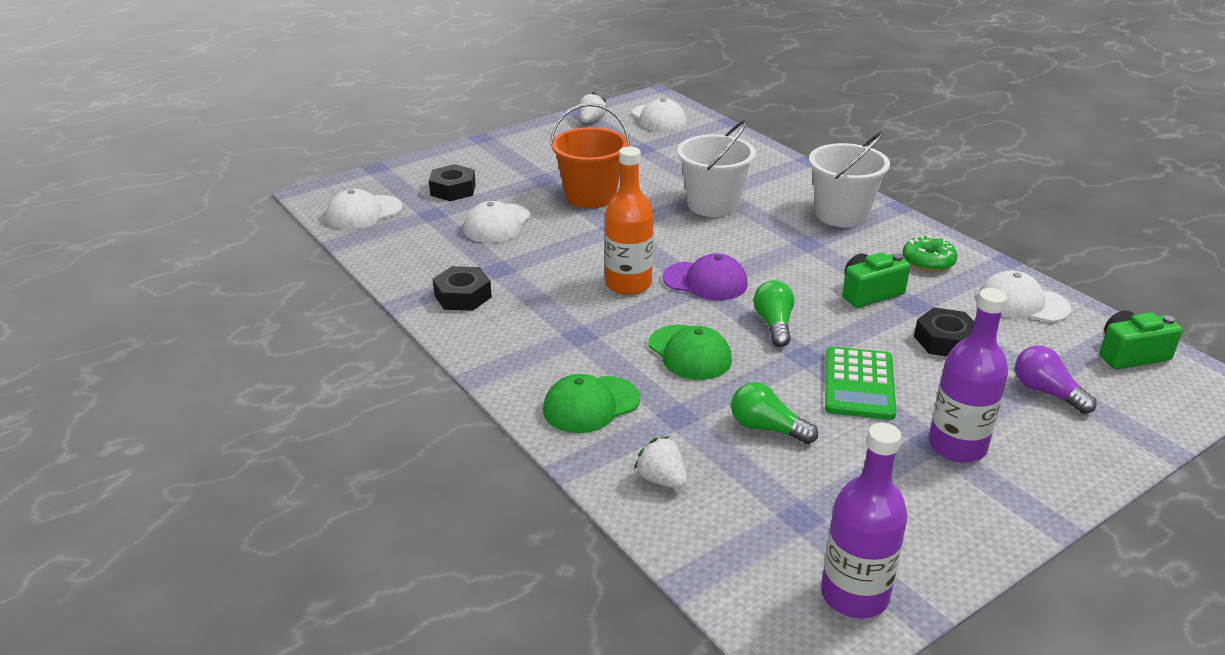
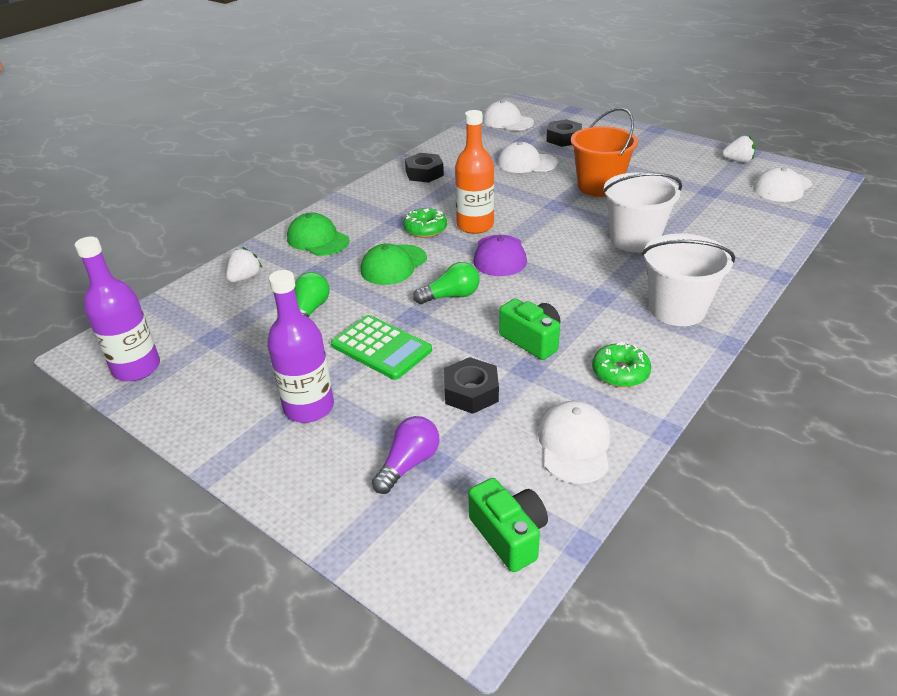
camera: 75 degrees right, 5 degrees up
green calculator [825,347,896,420] -> green calculator turned 135 degrees counterclockwise [331,315,432,380]
none -> green donut [403,208,447,238]

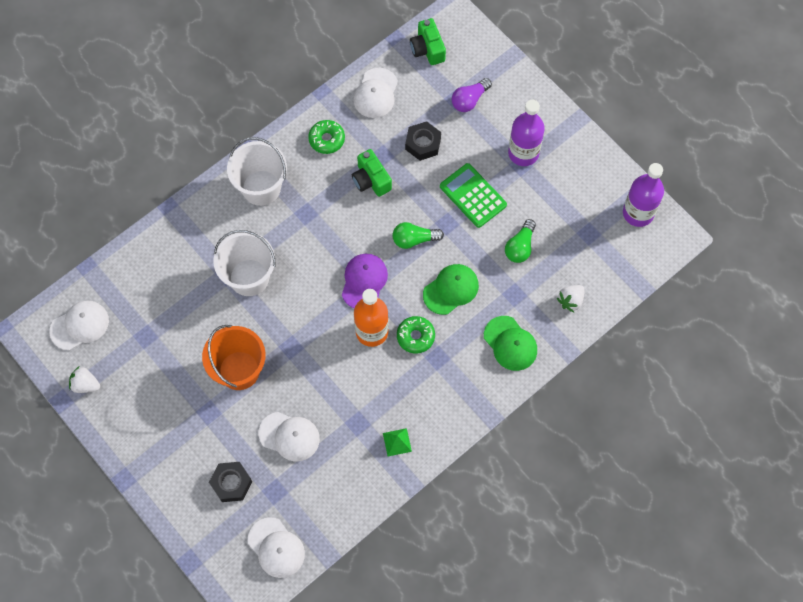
camera: 170 degrees left, 30 degrees up
black nut [405,153,444,183] -> green pyramid [383,428,412,456]

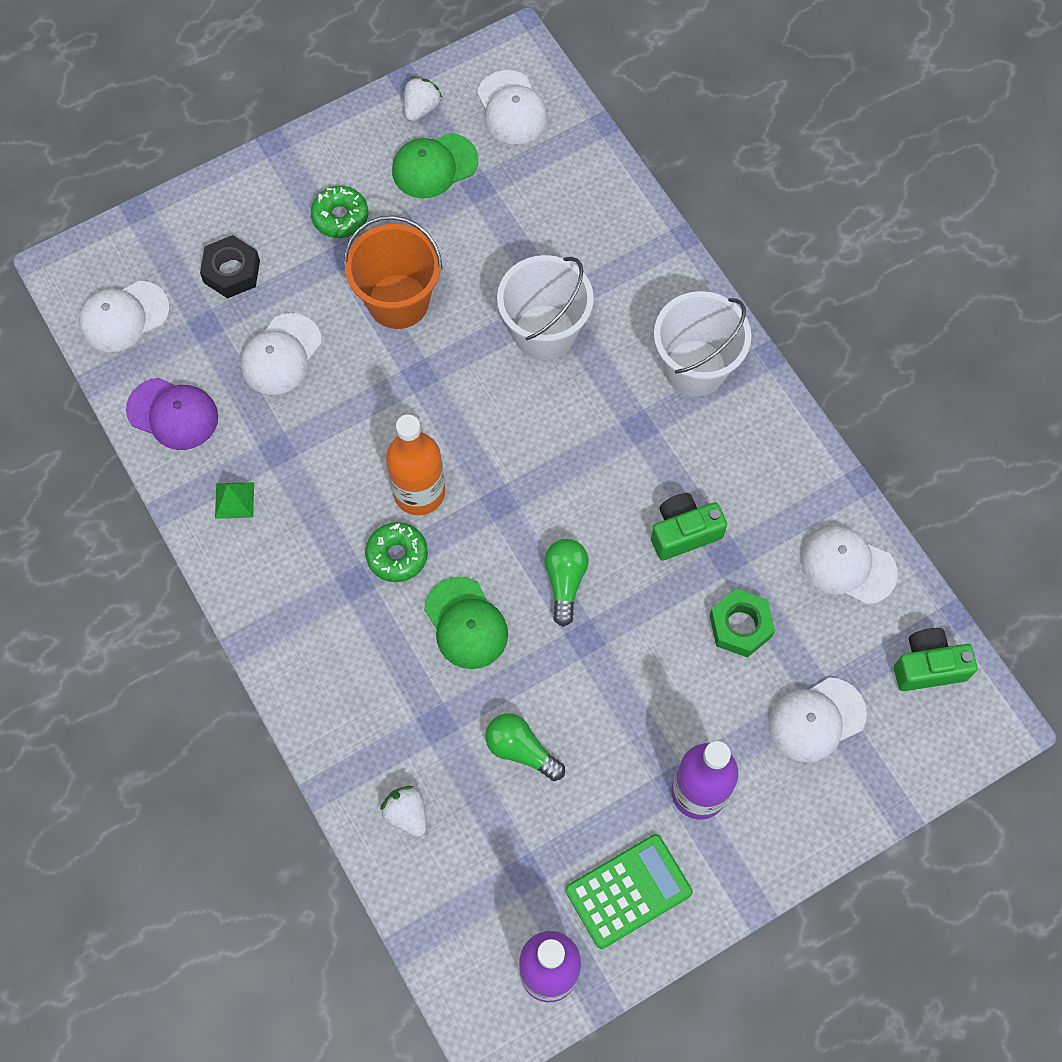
camera: 100 degrees right, 0 degrees up
green donut [308,120,345,154] -> green donut moved to [311,186,368,238]
purple cap [342,254,388,308] -> purple cap moved to [126,378,218,450]
black nut [405,121,441,161] -> green nut [709,589,775,657]
green calculator [440,163,507,228] -> green calculator moved to [565,834,693,949]
purple light bulb [452,78,492,112] -> white cap [769,677,867,762]
green cap [484,316,537,371] -> green cap moved to [392,133,478,199]

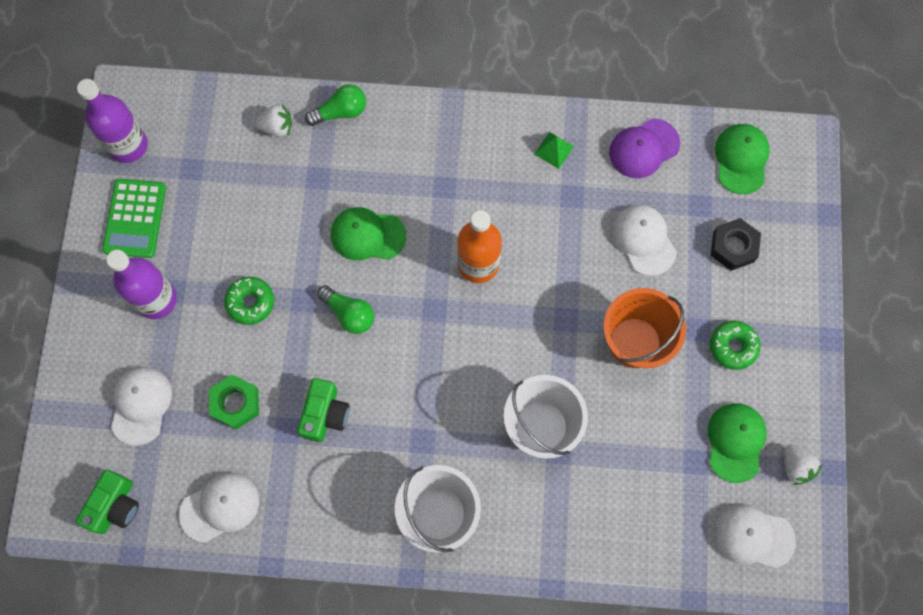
camera: 125 degrees right, 5 degrees up
white cap [79,281,170,352] -> green cap [715,124,770,194]
green donut [365,522,428,582] -> green donut moved to [224,277,274,325]
green light bulb [485,713,565,781] -> green light bulb moved to [305,84,366,126]

